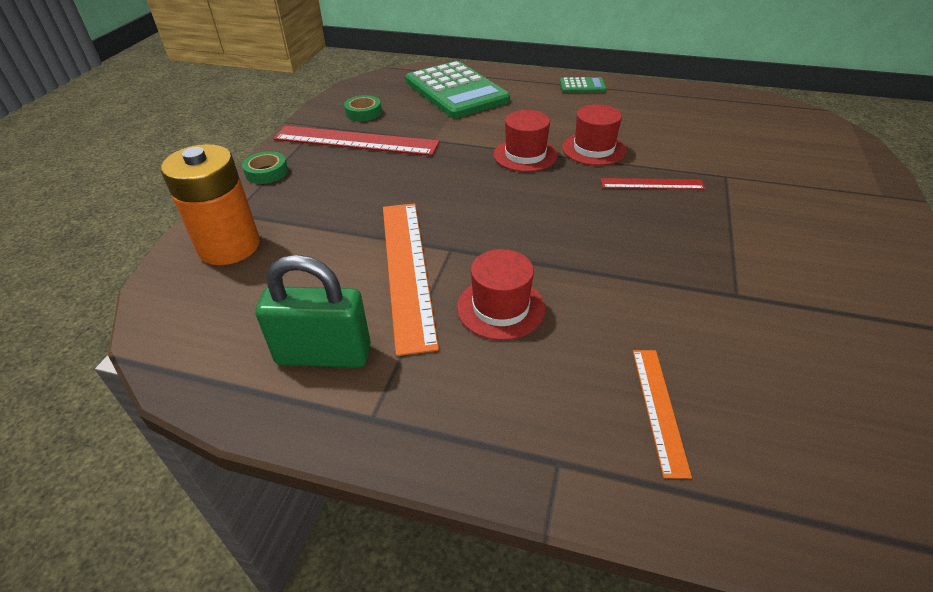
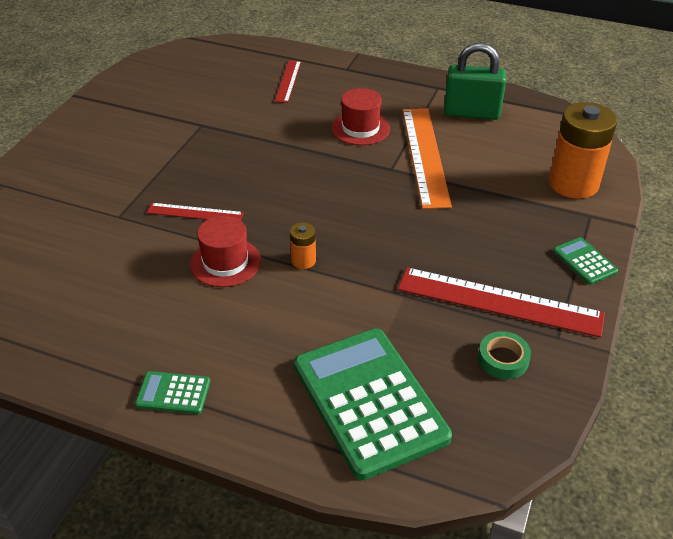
camera: 175 degrees left, 0 degrees up
green tape [242,151,288,184] -> green calculator [553,237,618,285]
red hat [494,110,558,172] -> orange battery [290,222,316,269]
orange ruler [633,350,692,479] -> red ruler [275,60,301,103]

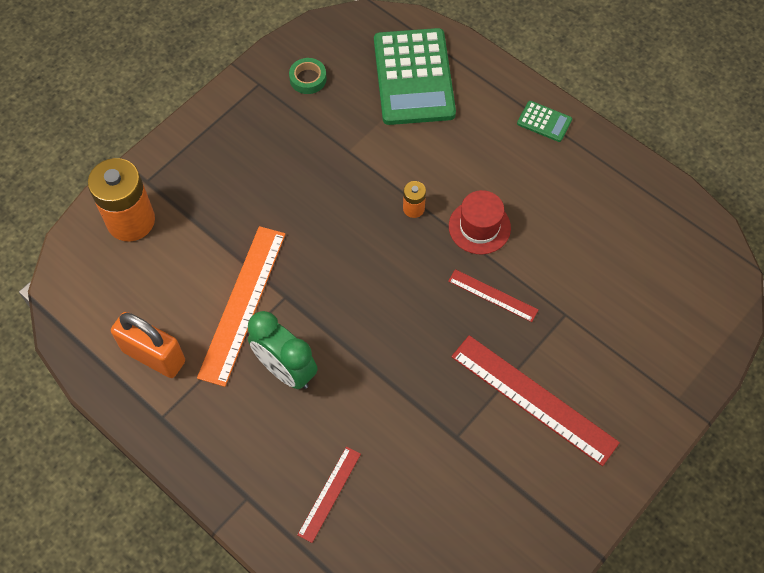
camera: 160 degrees left, 20 degrees up
red hat [331,88,390,145] -> green clock [248,311,318,389]
red ruler [398,267,605,338] -> red ruler moved to [451,335,620,466]
green padlock [444,43,506,120] -> orange padlock [111,312,185,378]
green calculator [553,237,618,285] -> none

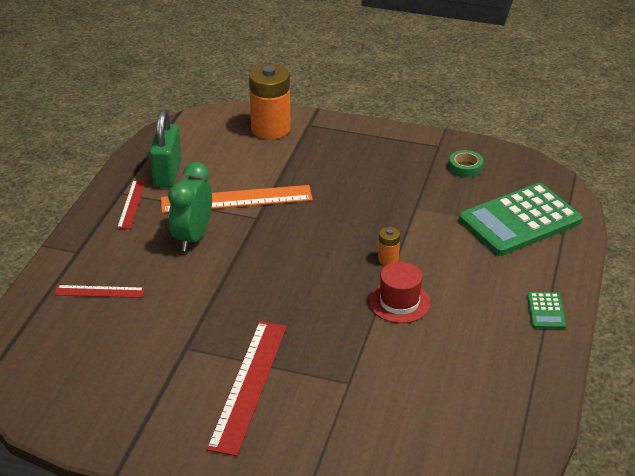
camera: 65 degrees right, 25 degrees down
orange padlock [111,312,185,378] -> green padlock [150,110,182,188]
red ruler [448,269,538,322] -> red ruler moved to [117,180,146,229]

